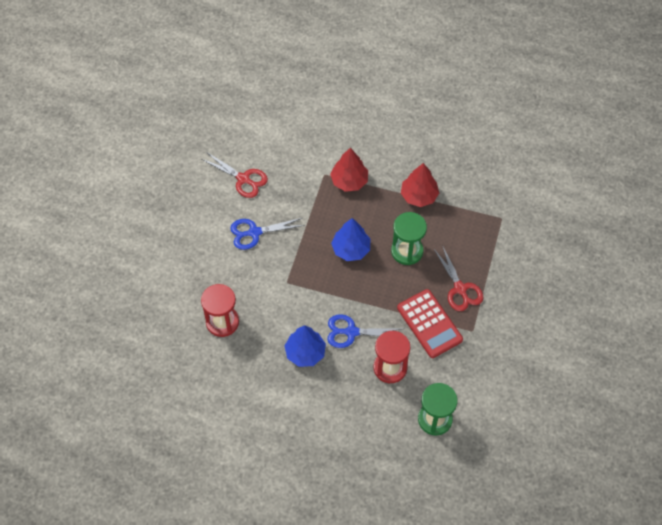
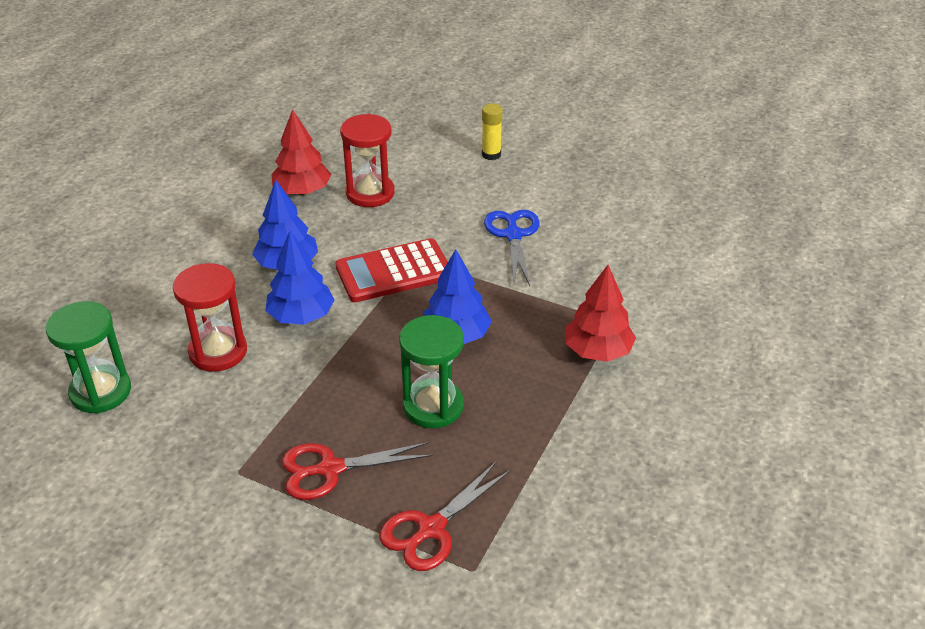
camera: 100 degrees right, 20 degrees down
red scissors [201,153,268,198] -> red scissors moved to [379,461,511,571]
blue scissors [327,314,401,348] -> blue tree [266,231,335,325]
red calculator [397,289,463,358] -> red calculator moved to [335,238,448,302]
red tree [401,163,439,207] -> red tree moved to [272,109,331,195]
none -> yellow glue stick [482,104,503,160]

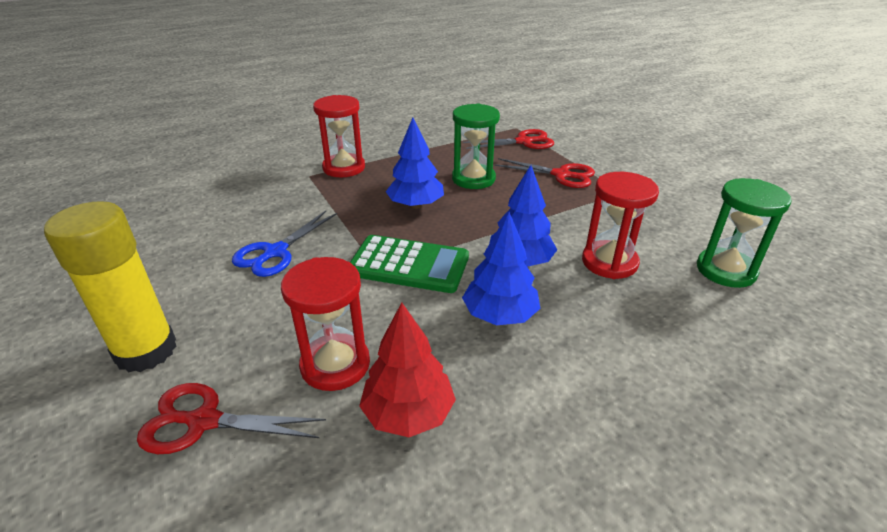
camera: 145 degrees left, 5 degrees down
red calculator [335,238,448,302] -> green calculator [350,235,469,293]
yellow glue stick [482,104,503,160] -> yellow glue stick [44,201,176,373], size x2.04
red tree [565,265,636,362] -> red hourglass [313,95,365,177]
none -> red scissors [137,383,326,454]

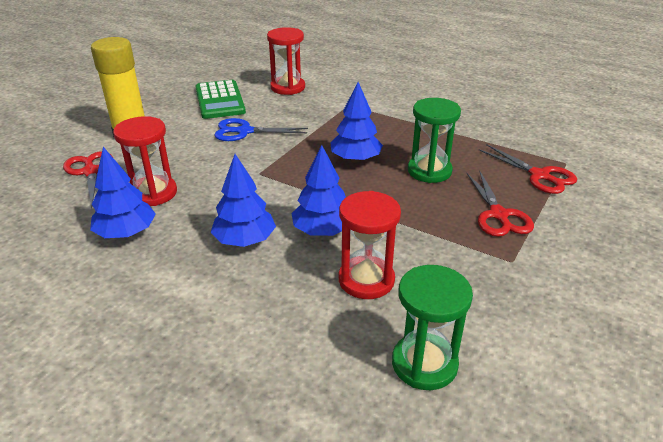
camera: 60 degrees right, 0 degrees up
red hourglass [313,95,365,177] -> red hourglass moved to [267,27,305,95]
green calculator [350,235,469,293] -> green calculator moved to [196,80,246,119]
red tree [359,302,456,437] -> blue tree [90,147,156,238]

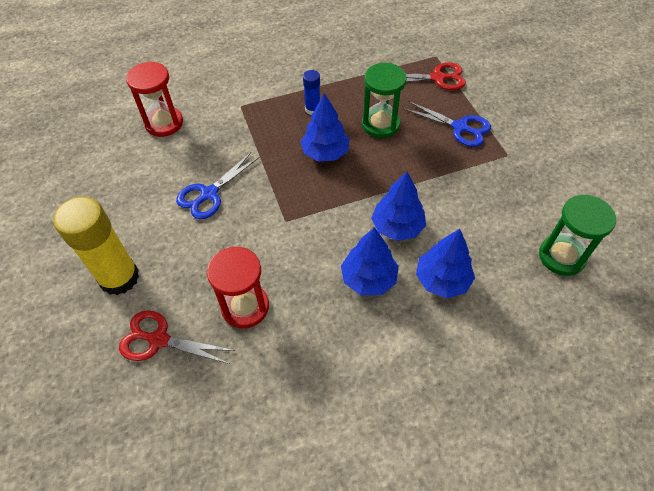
camera: 50 degrees left, 20 degrees up
blue tree [90,147,156,238] -> blue tree moved to [416,229,475,298]
green calculator [196,80,246,119] -> none
red hourglass [339,191,401,299] -> none
red scissors [467,170,534,237] -> blue scissors [403,101,491,147]
none -> blue glue stick [303,70,320,115]

